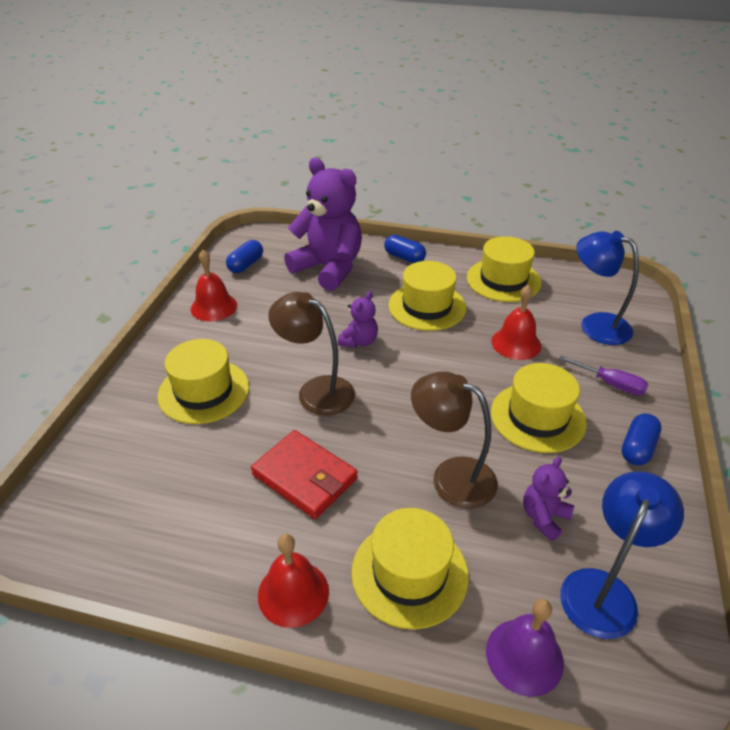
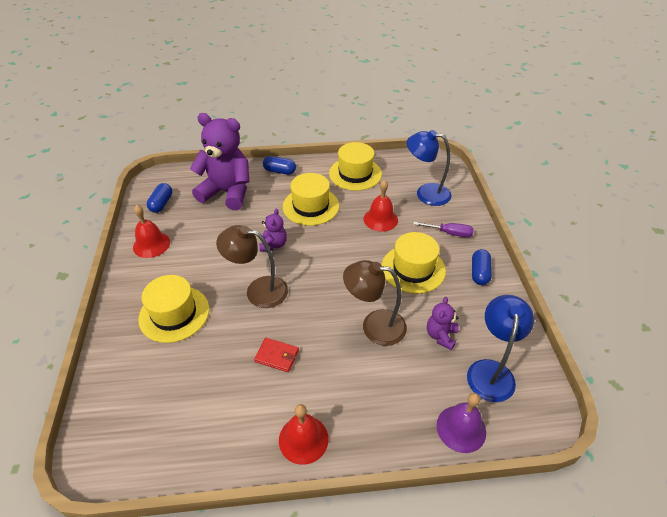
camera: 20 degrees left, 5 degrees up
red wallet [251,430,358,519] -> red wallet [254,338,299,372], size x0.59
yellow hat [351,508,469,629] -> none

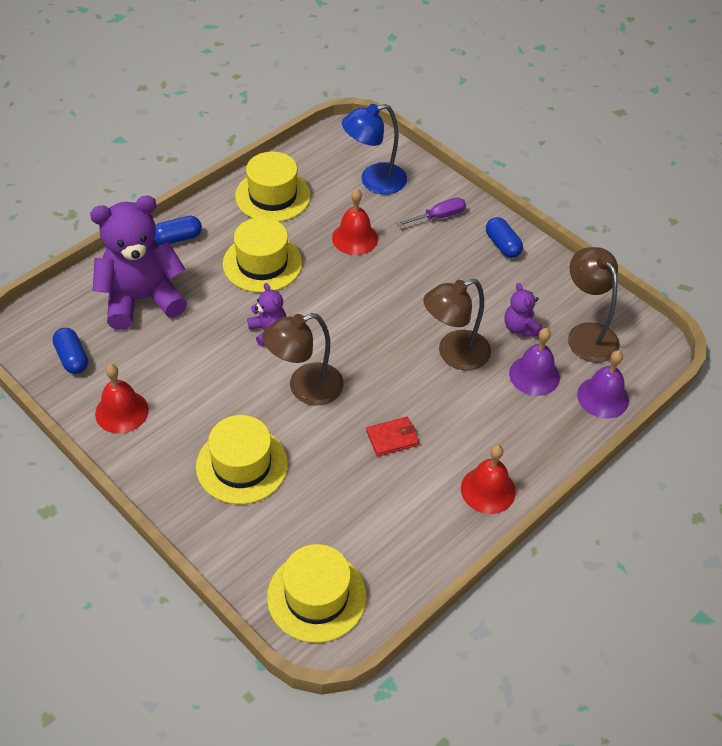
camera: 40 degrees left, 5 degrees up
yellow hat [382,232,446,294] -> yellow hat moved to [267,544,367,643]
blue lamp [467,295,534,402] -> brown lamp [568,247,620,362]
none -> purple bell [509,328,560,396]

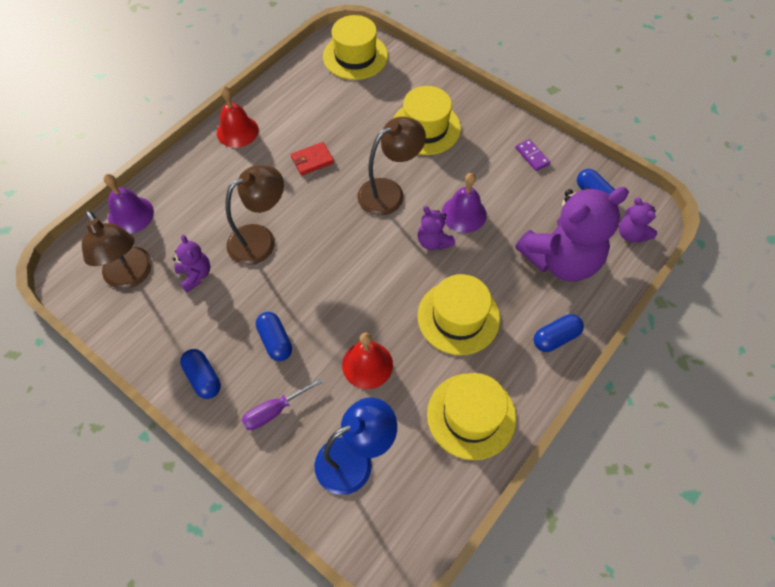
camera: 175 degrees right, 10 degrees up
red bell [95,364,149,433] -> purple domino [515,139,550,171]
purple bell [509,328,560,396] -> purple bell moved to [442,173,487,233]
none -> blue capsule [256,312,292,361]
none -> purple teddy bear [619,197,657,243]

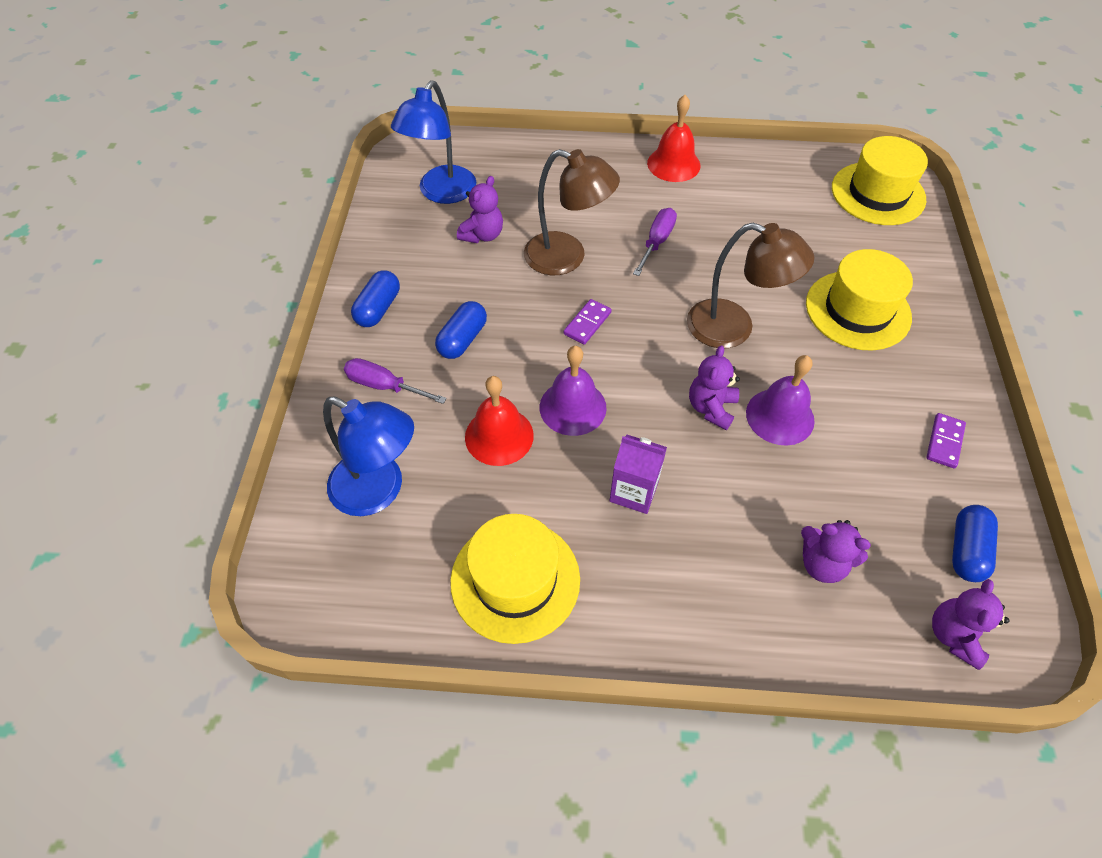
camera: 55 degrees right, 5 degrees down
brown lamp [82,210,152,289] -> blue lamp [391,80,476,204]
purple bell [103,174,154,234] -> purple bell moved to [540,346,606,436]
red wallet [291,142,334,176] -> none
yellow hat [417,274,500,355] -> purple carton [609,435,667,514]
purple teddy bear [515,187,629,282] -> purple teddy bear [801,520,871,583], size x0.46
blue capsule [533,314,584,352] -> none
none -> purple domino [564,299,612,345]
none -> purple screwdriver [633,208,677,276]

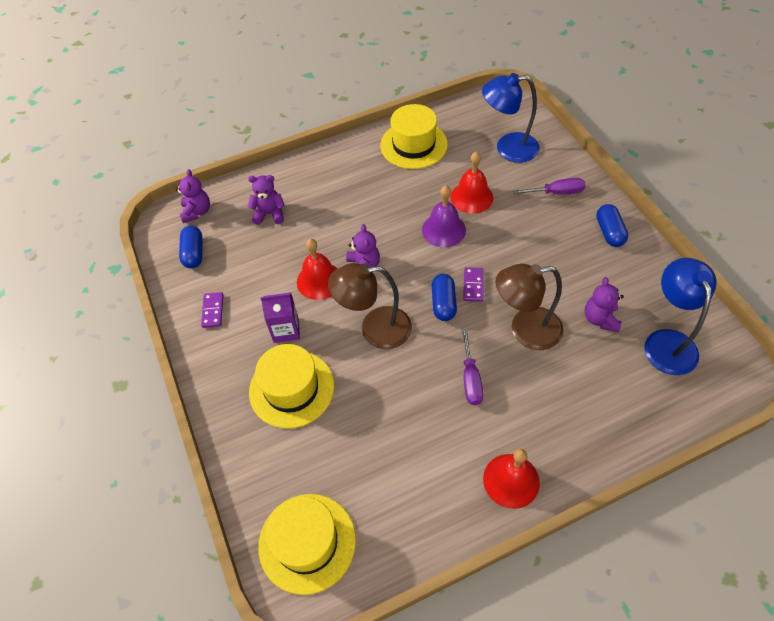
camera: 155 degrees right, 0 degrees up
blue capsule [435,301,487,359] -> blue capsule moved to [432,274,457,321]
purple carton [609,435,667,514] -> purple carton moved to [261,292,300,343]
purple bell [746,355,815,446] -> red bell [297,239,338,300]

